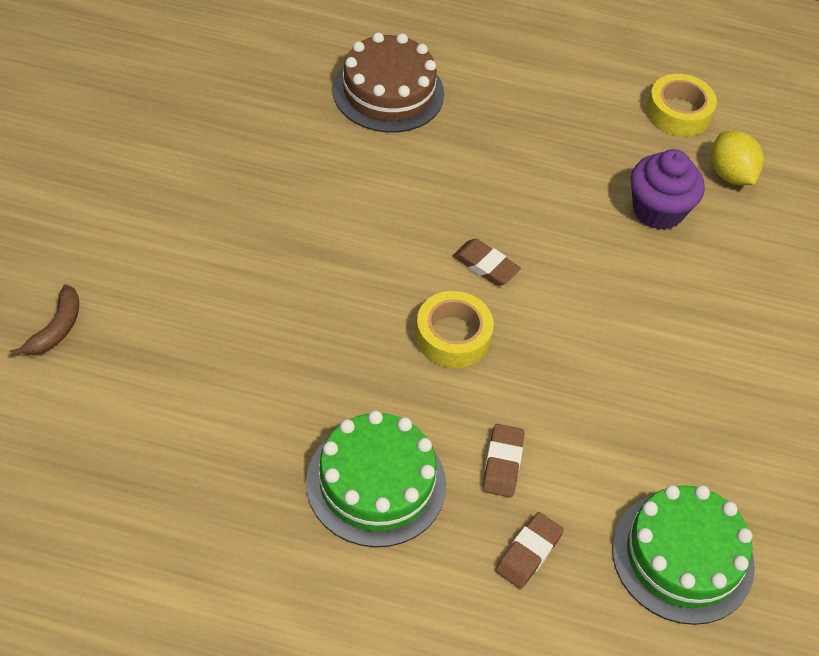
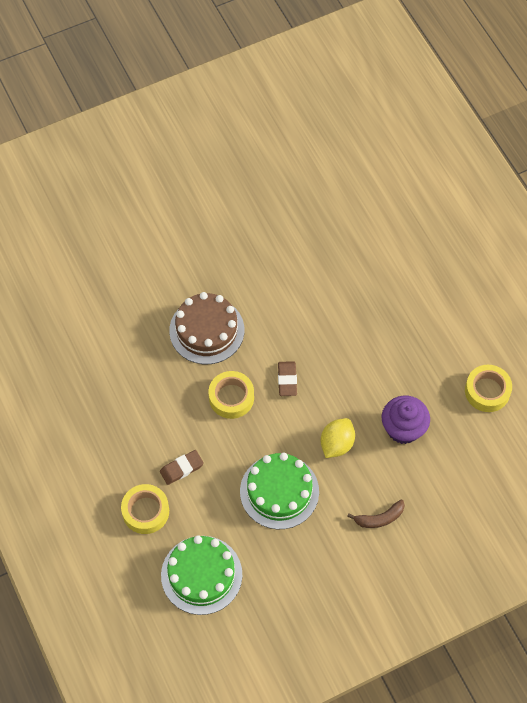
camera: 55 degrees right, 10 degrees up
brown banana [10,284,79,356] -> brown banana moved to [347,499,405,528]
green cake [306,410,446,547] -> green cake moved to [240,453,319,529]
brown cake [333,32,444,133] -> brown cake moved to [169,292,244,364]
brown eraser [495,512,564,589] -> yellow tape [121,484,169,534]
yellow lemon [711,131,764,185] -> yellow lemon moved to [321,418,355,458]

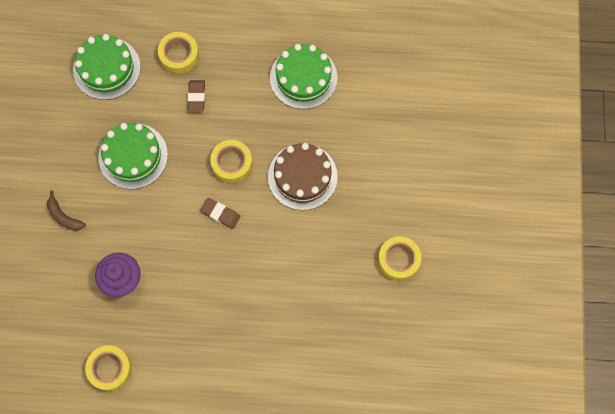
camera: 120 degrees right, 10 degrees up
yellow lemon [321,418,355,458] -> none
brown banana [347,499,405,528] -> brown banana turned 60 degrees counterclockwise [47,191,86,231]
none -> green cake [270,44,337,109]
none -> yellow tape [378,236,421,281]

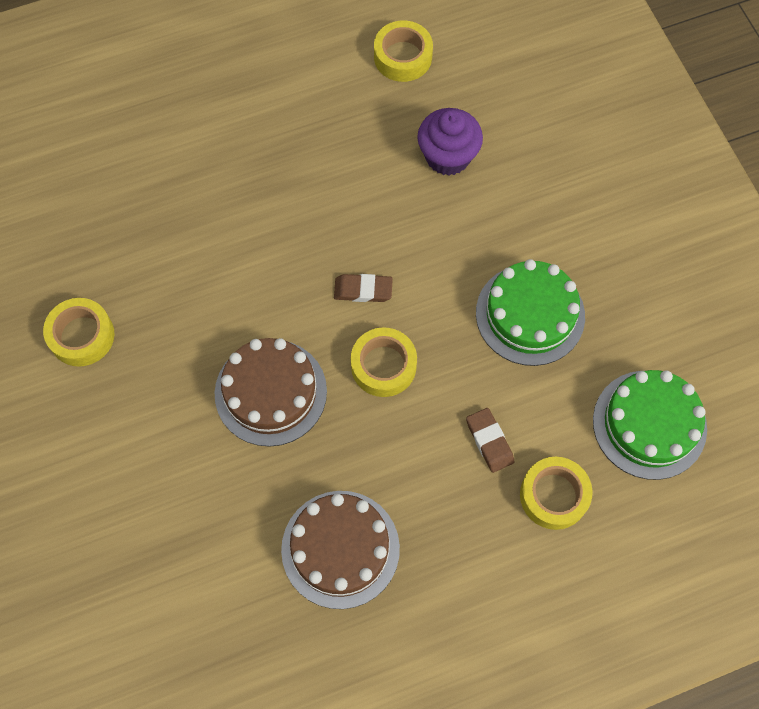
camera: 155 degrees right, 5 degrees down
brown banana [47,191,86,231] -> none
green cake [270,44,337,109] -> brown cake [281,491,400,609]

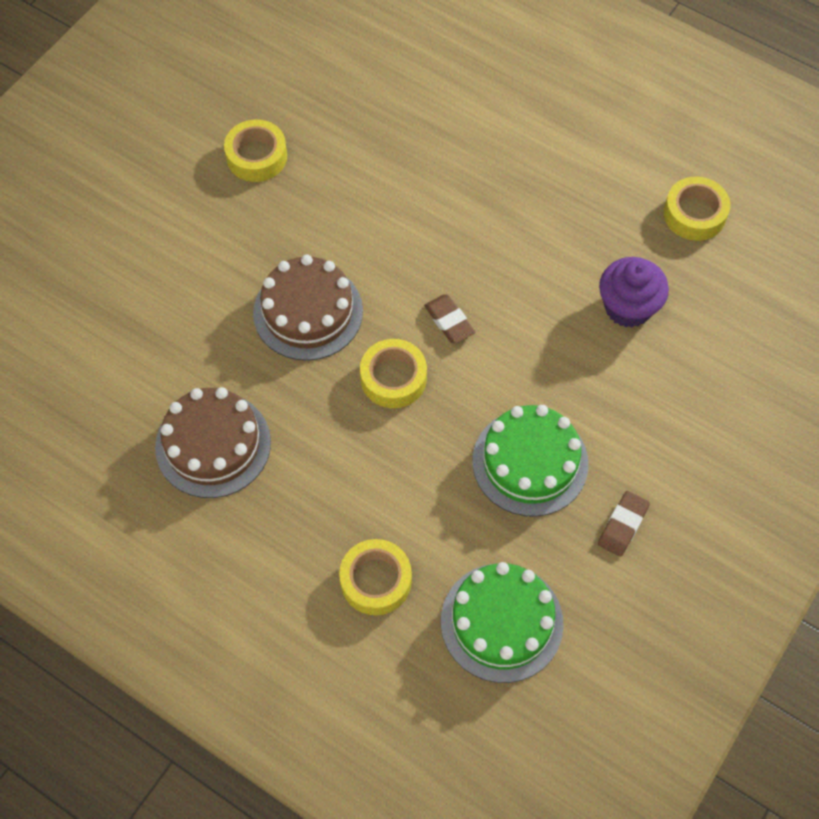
camera: 55 degrees right, 5 degrees down
brown eraser [466,408,514,473] -> brown eraser moved to [598,491,650,557]

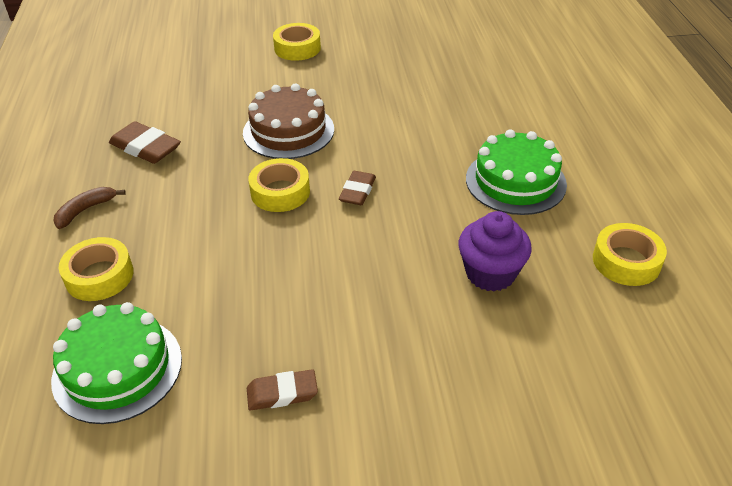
camera: 50 degrees right, 20 degrees down
brown cake [155,387,271,498] -> brown eraser [109,121,181,164]
yellow tape [224,119,287,182] -> yellow tape moved to [273,23,321,61]
green cake [472,405,589,517] -> green cake moved to [466,129,567,215]
none -> brown banana [54,187,126,229]

